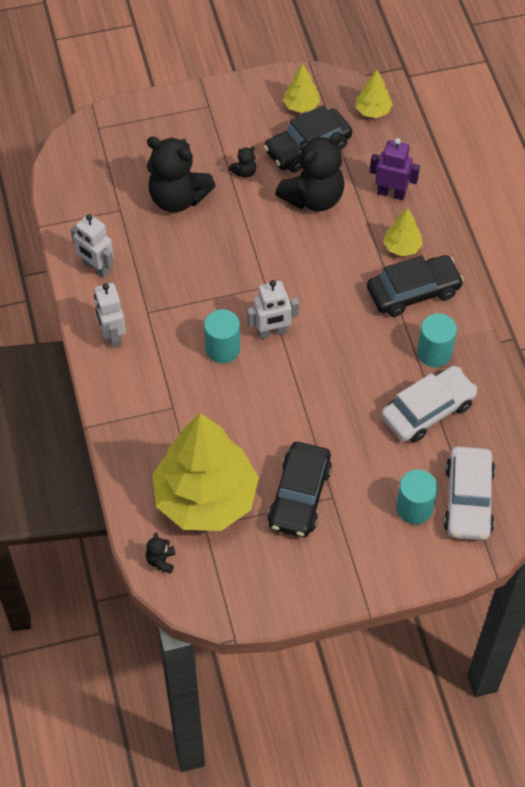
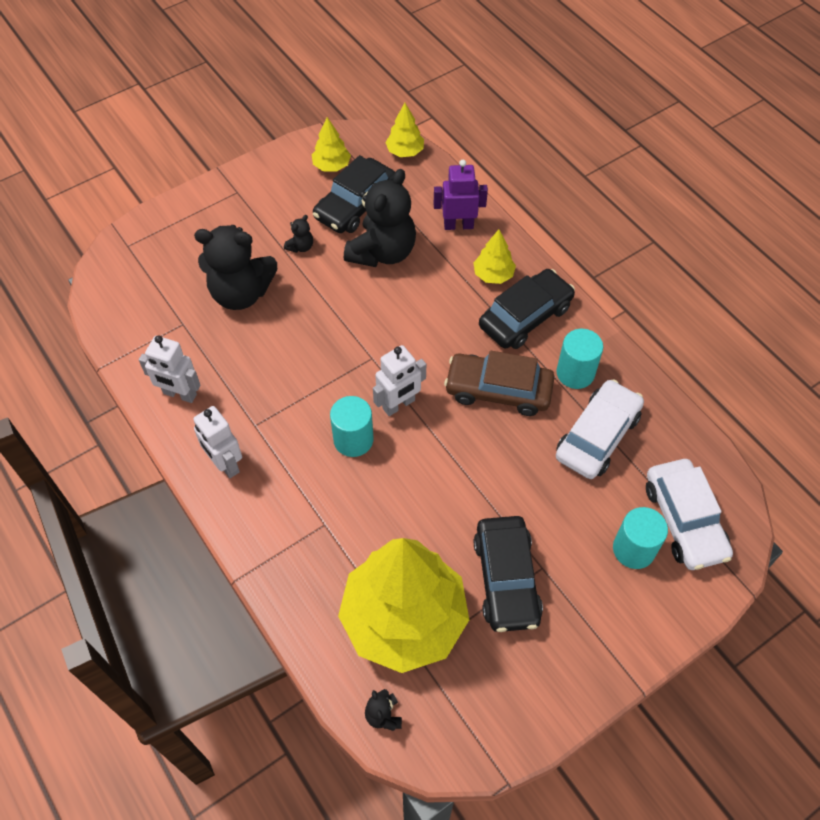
camera: 20 degrees left, 0 degrees up
none -> brown car [444,351,555,416]

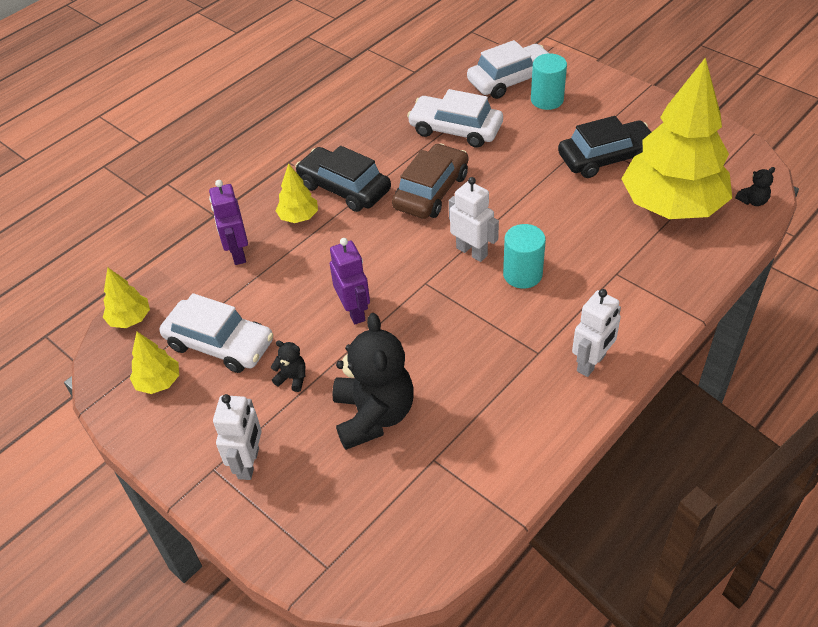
camera: 100 degrees left, 10 degrees down
white robot [139,335,200,403] -> white robot moved to [213,394,262,480]
black car [313,155,395,233] -> white car [160,293,273,373]
black teddy bear [344,169,416,267] -> none
brown car [444,351,555,416] -> brown car turned 150 degrees counterclockwise [392,143,468,219]
turquoise cylinder [556,329,603,389] -> none
none -> purple robot [330,238,370,325]

